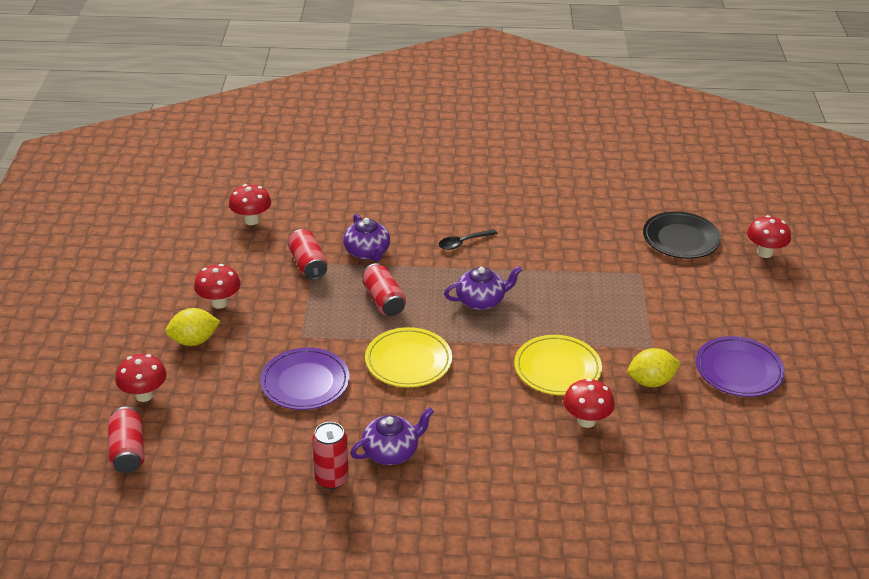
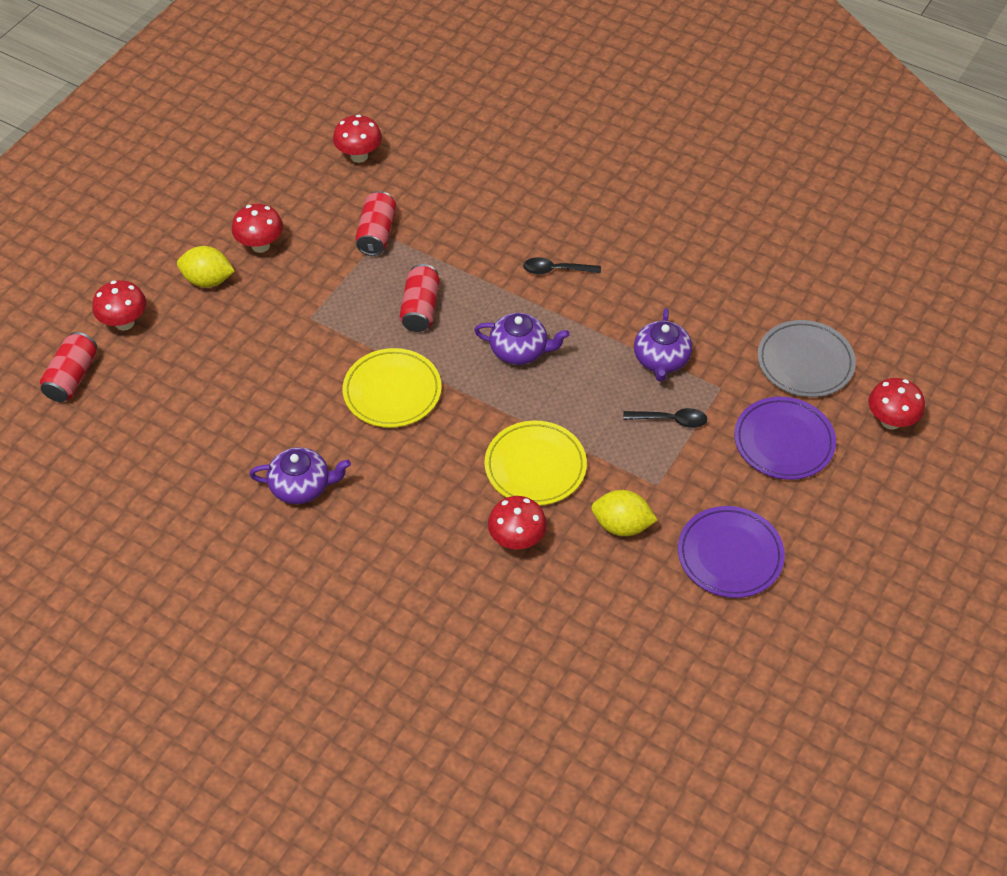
camera: 30 degrees right, 15 degrees up
purple plate [260,347,350,410] -> purple plate moved to [734,397,836,480]
red can [312,422,349,489] -> none
purple teapot [343,214,390,262] -> purple teapot moved to [634,308,692,382]
black plate [643,211,721,259] -> grey plate [757,320,856,397]
none -> black spoon [623,408,707,428]

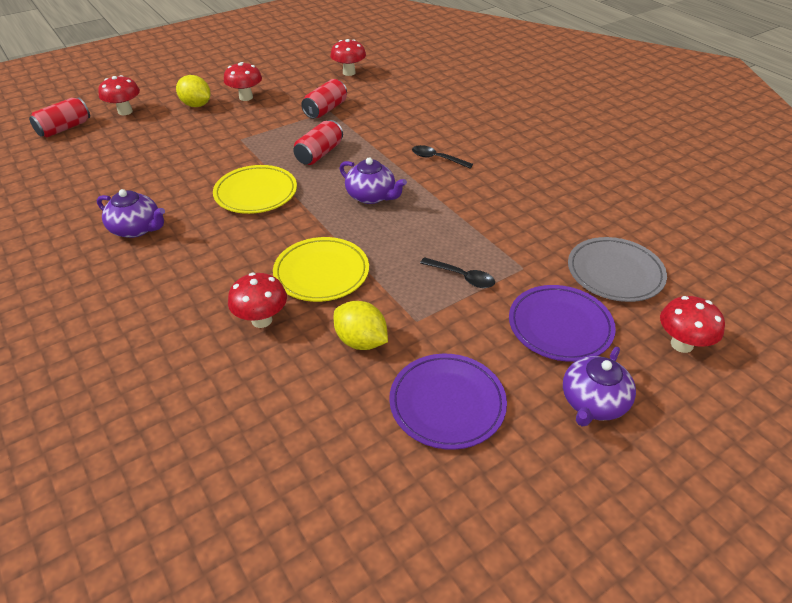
camera: 25 degrees right, 10 degrees down
purple teapot [634,308,692,382] -> purple teapot moved to [563,347,636,427]

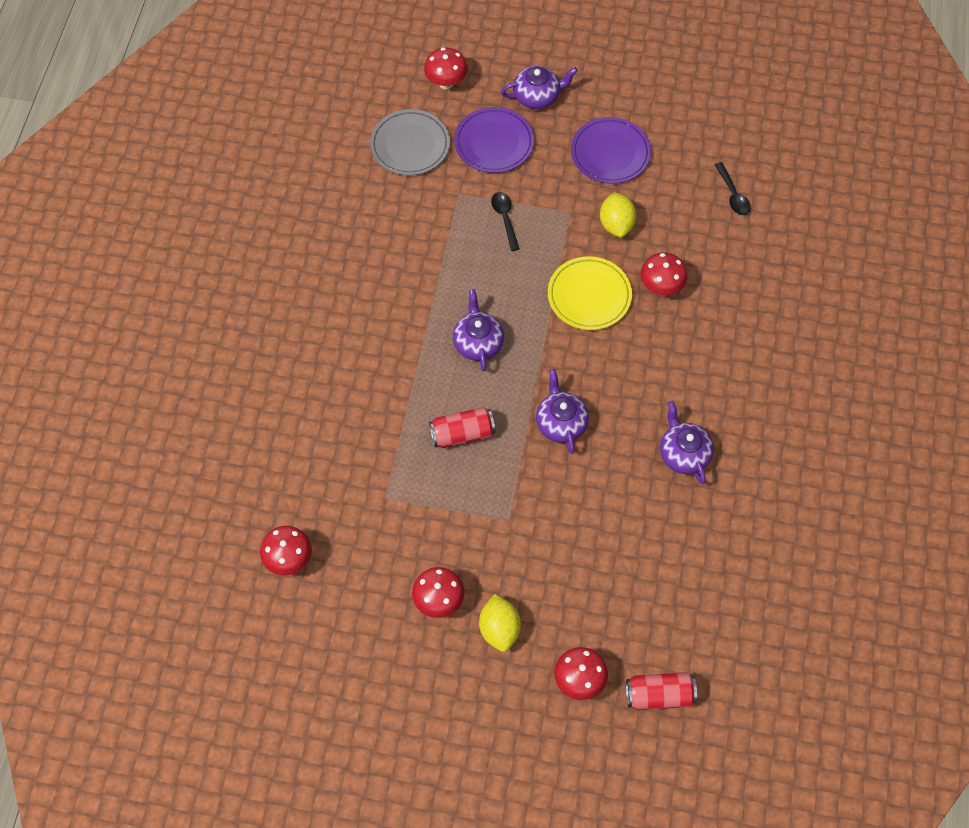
camera: 135 degrees left, 20 degrees up
yellow plate [213,165,297,214] -> purple teapot [536,369,589,454]
red can [301,79,347,119] -> none
black spoon [412,145,473,168] -> black spoon moved to [715,162,750,215]

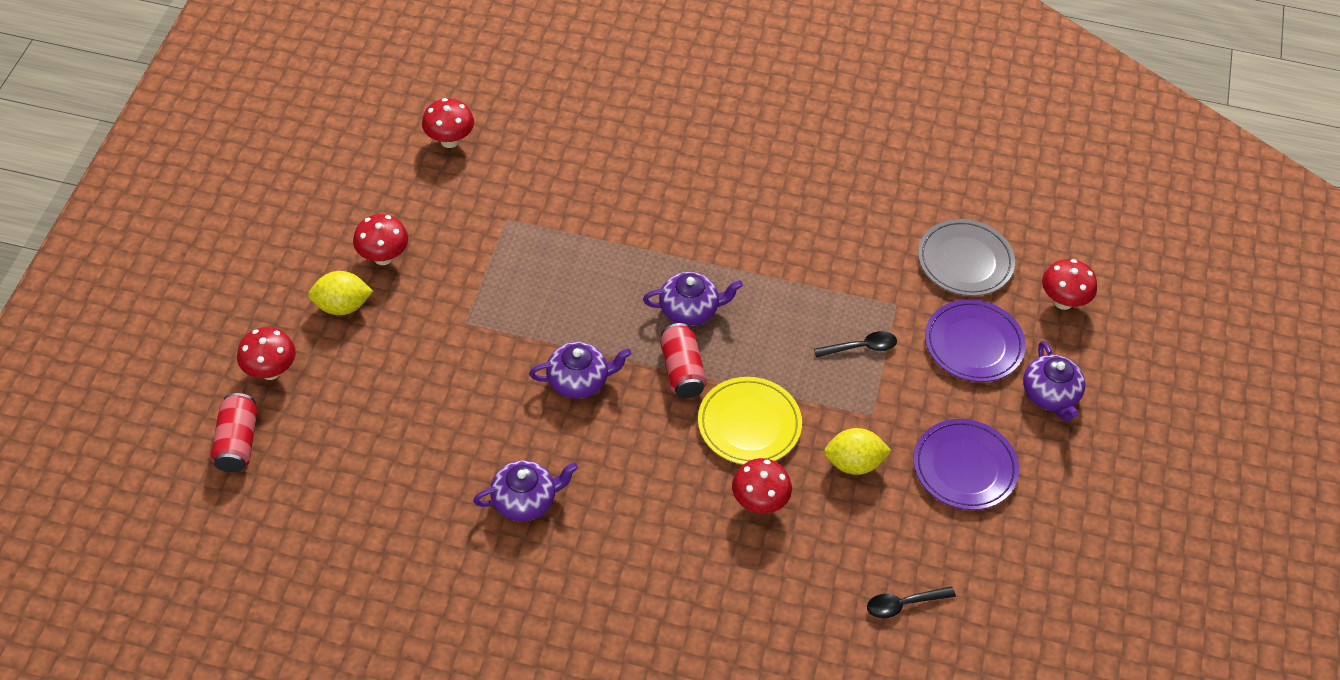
camera: 90 degrees right, 10 degrees down
red can [429,407,495,448] -> red can moved to [660,323,707,398]

